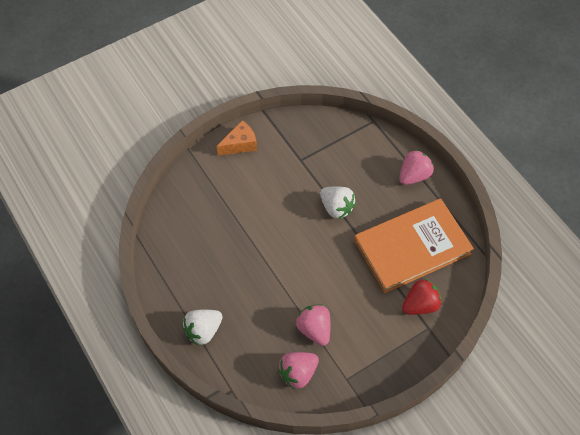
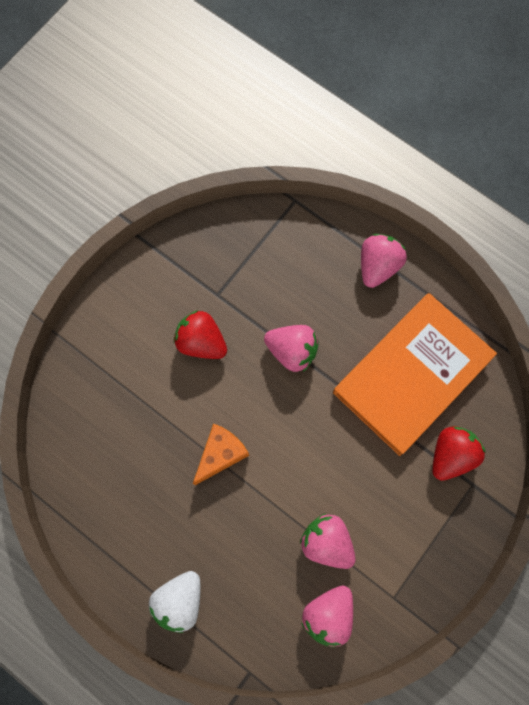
camera: 20 degrees left, 15 degrees up
orange cheese [217,120,257,156] -> orange cheese moved to [193,423,249,485]
white strawberry [320,186,356,219] -> pink strawberry [264,325,319,372]
none -> red strawberry [174,310,227,359]

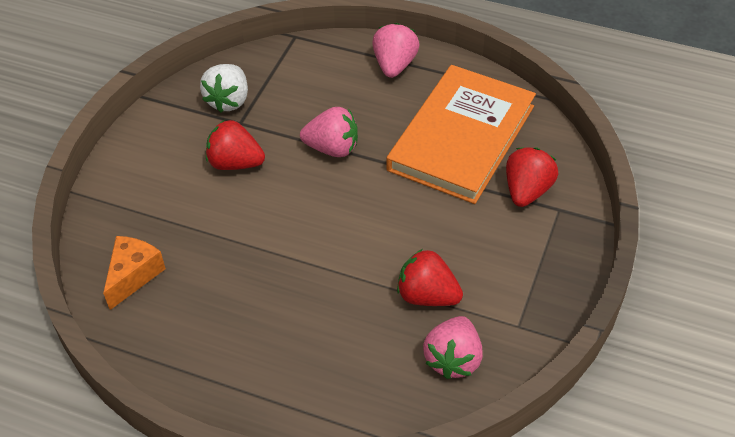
camera: 15 degrees left, 25 degrees down
white strawberry [149,571,200,633] -> white strawberry moved to [200,64,248,112]
orange cheese [193,423,249,485] -> orange cheese moved to [103,236,166,310]
pink strawberry [300,514,355,569] -> red strawberry [397,249,463,306]

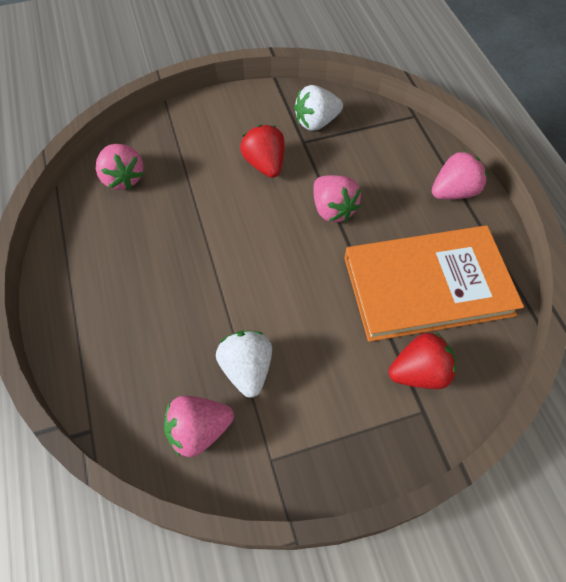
camera: 50 degrees right, 10 degrees up
orange cheese [103,236,166,310] -> pink strawberry [96,144,144,190]
red strawberry [397,249,463,306] -> white strawberry [216,331,272,398]

